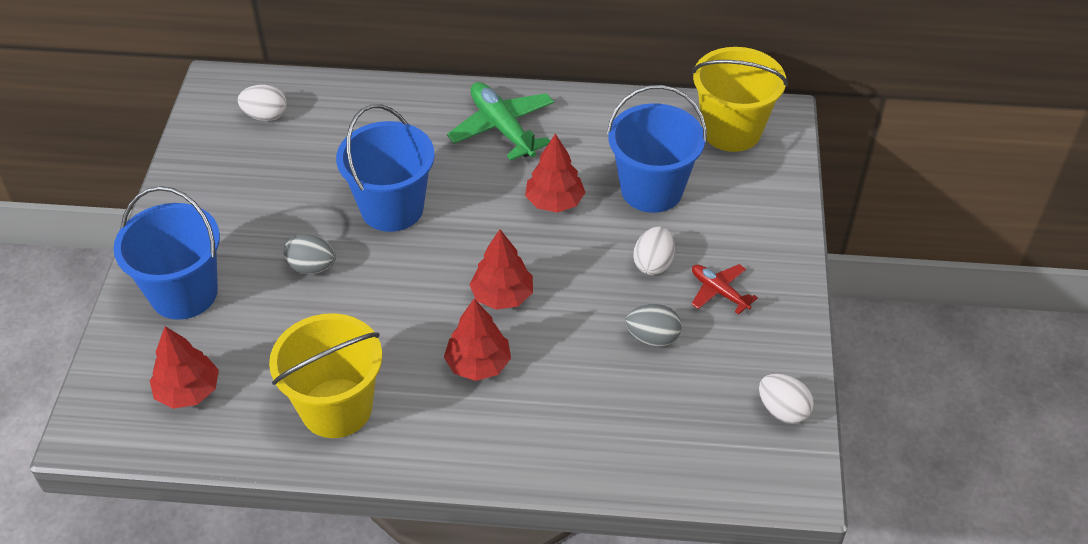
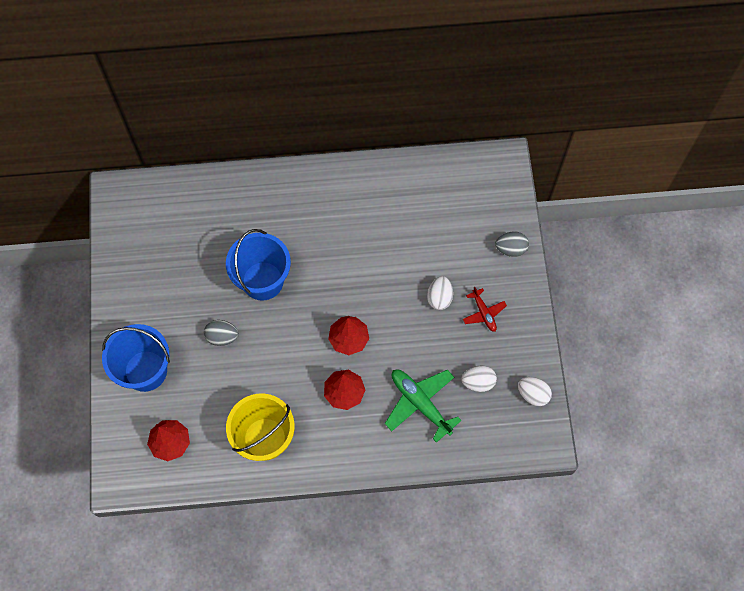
camera: 10 degrees left, 20 degrees up
white egg [238,85,287,121] -> white egg moved to [461,366,497,392]
green plane [447,82,554,161] -> green plane moved to [385,370,462,443]
red tree [525,134,586,213] -> none
blue bucket [607,85,707,213] -> none
grey egg [626,304,682,347] -> grey egg moved to [495,231,529,257]
yellow bucket [692,47,788,152] -> none
red plane [692,264,758,314] -> red plane turned 150 degrees counterclockwise [463,287,507,332]

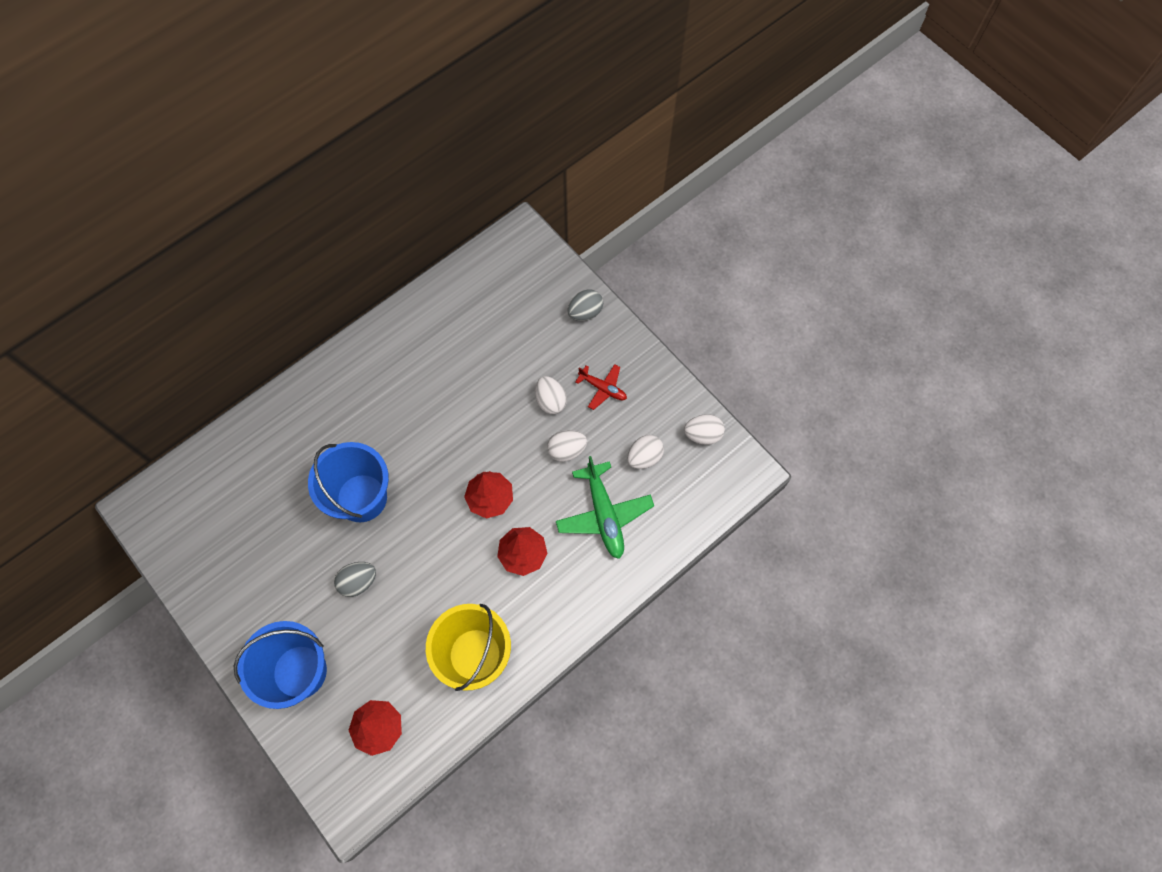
camera: 35 degrees left, 0 degrees up
green plane [385,370,462,443] -> green plane turned 120 degrees counterclockwise [556,456,654,559]
none -> white egg [547,430,587,462]

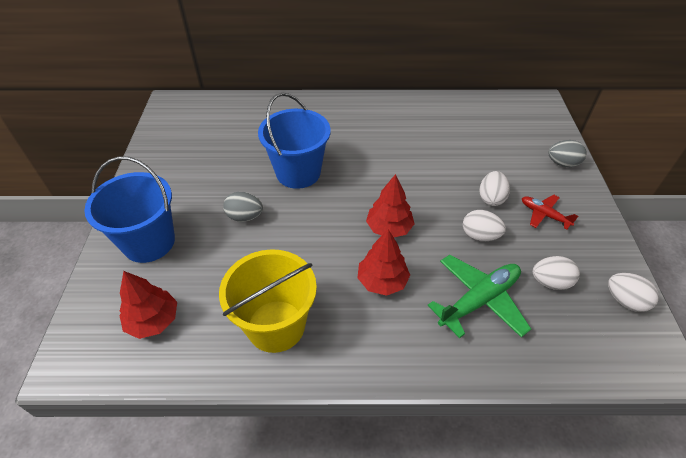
camera: 40 degrees right, 20 degrees down
green plane [556,456,654,559] -> green plane turned 150 degrees counterclockwise [427,255,531,338]
red plane [575,364,627,410] -> red plane turned 150 degrees clockwise [522,195,578,230]

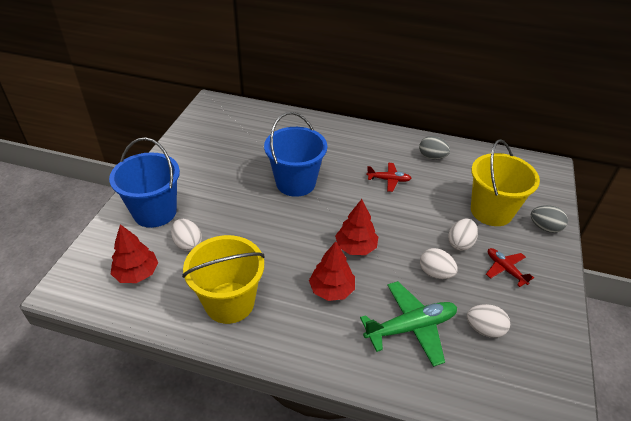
camera: 15 degrees right, 5 degrees down
grey egg [223,192,263,222] -> grey egg moved to [419,136,450,160]
white egg [608,273,659,312] -> white egg moved to [171,219,202,251]
none -> red plane [367,163,412,192]
none -> yellow bucket [471,139,540,226]

